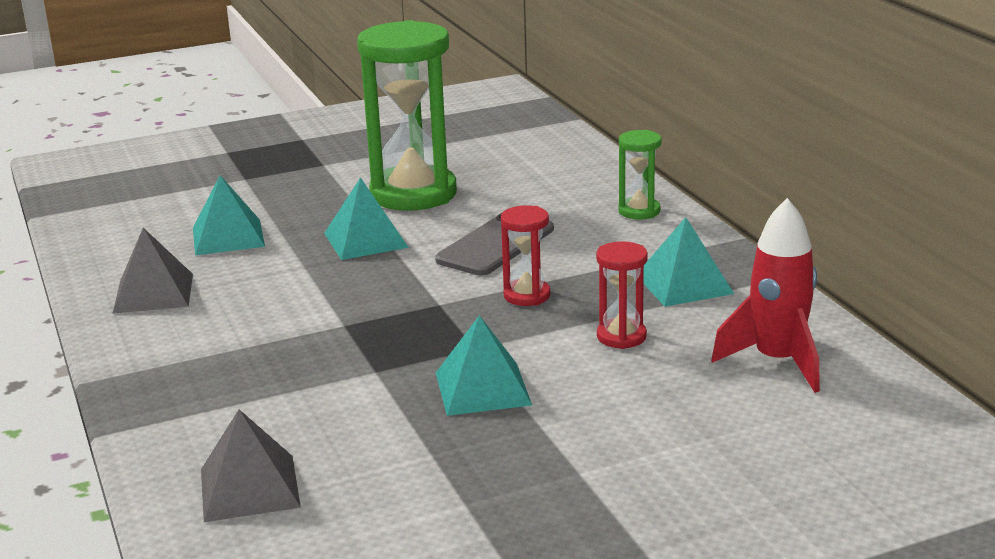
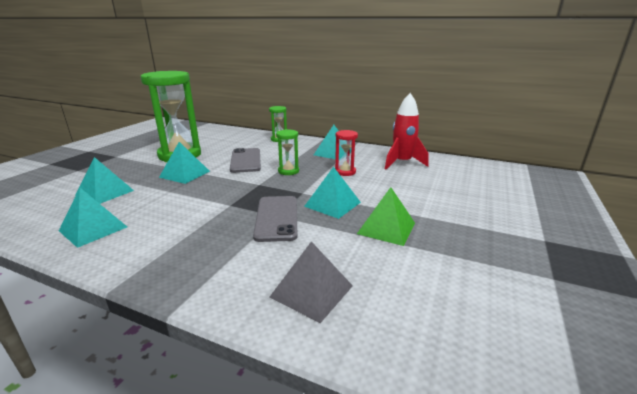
camera: 45 degrees left, 0 degrees up
grey pyramid [112,228,193,314] -> turquoise pyramid [59,188,127,248]
red hourglass [501,205,550,306] -> green hourglass [276,129,299,175]
none -> grey phone [253,196,298,242]
none -> green pyramid [357,187,415,246]

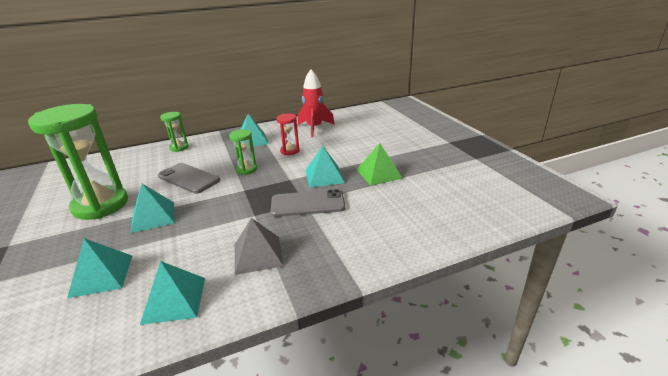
camera: 45 degrees left, 5 degrees up
grey phone [253,196,298,242] -> grey phone turned 45 degrees counterclockwise [271,189,345,217]
grey pyramid [270,241,353,323] -> grey pyramid moved to [235,218,284,275]

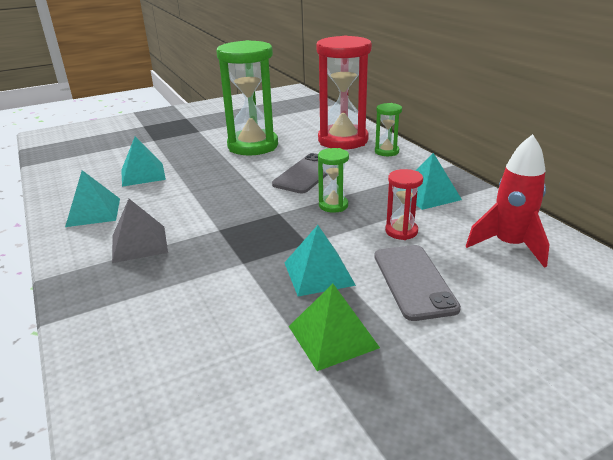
camera: 85 degrees right, 0 degrees up
turquoise pyramid [131,184,175,233] -> none
grey phone [271,189,345,217] -> grey phone moved to [374,245,461,321]
none -> red hourglass [316,36,372,150]

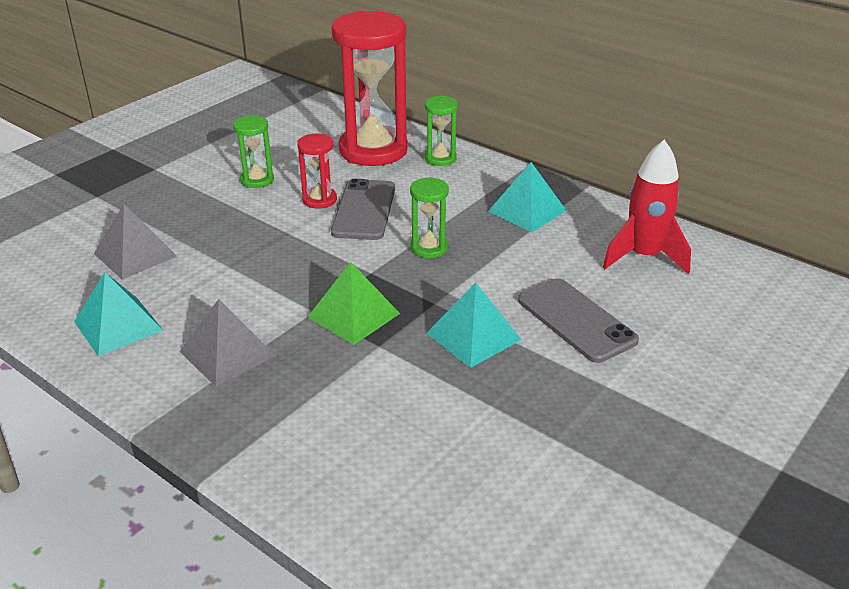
camera: 25 degrees left, 5 degrees up
turquoise pyramid [121,137,166,187] -> grey pyramid [94,204,177,280]
green hourglass [216,40,278,155] -> green hourglass [233,115,274,188], size x0.46
green pyramid [289,284,380,371] -> green pyramid moved to [308,262,400,345]
red hourglass [385,169,423,240] -> red hourglass moved to [297,134,337,209]

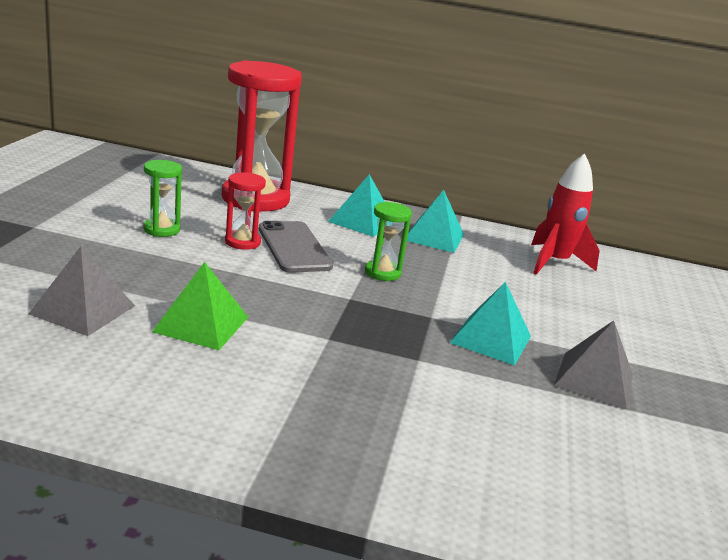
camera: 30 degrees left, 10 degrees down
turquoise pyramid [74,273,164,356] -> turquoise pyramid moved to [328,174,385,237]
grey pyramid [180,299,276,387] -> grey pyramid moved to [554,320,633,410]
green pyramid [308,262,400,345] -> green pyramid moved to [152,262,248,350]
green hourglass [425,95,458,166] -> none
grey phone [518,278,639,363] -> none

